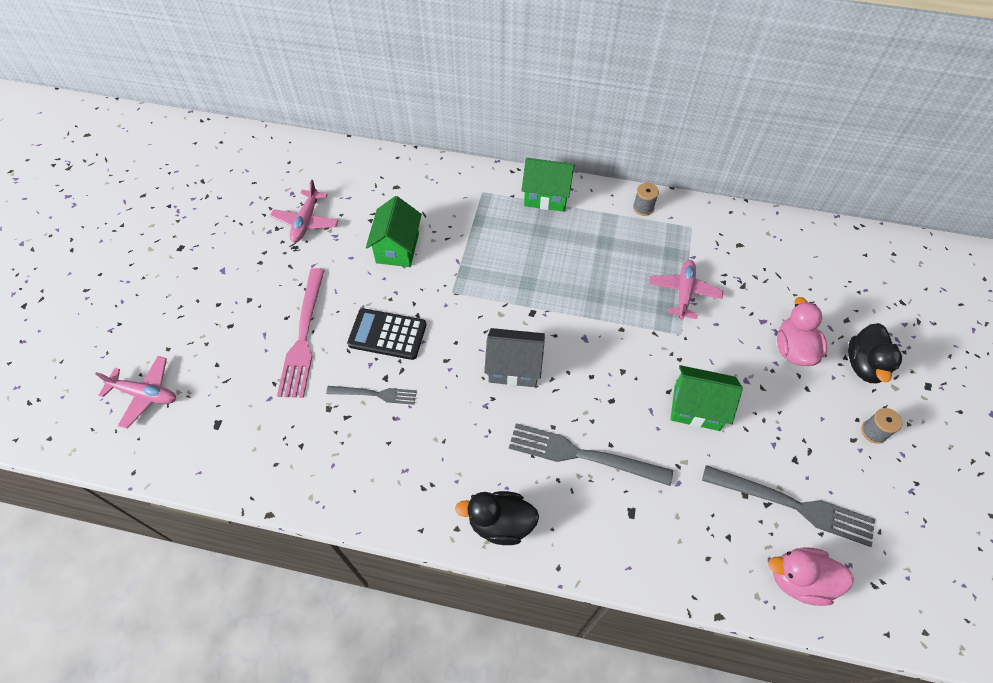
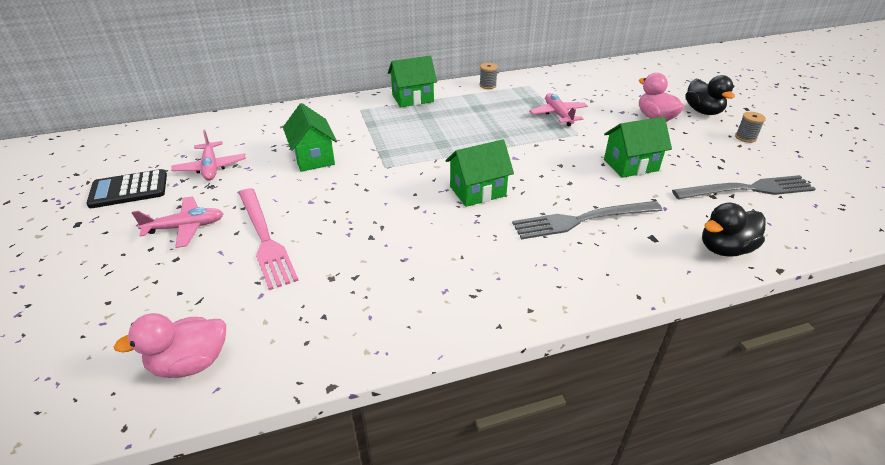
camera: 30 degrees left, 20 degrees down
pink plane [95,356,176,428] -> pink plane moved to [132,196,224,248]
grey fork [326,386,417,405] -> none
black calculator [347,308,426,360] -> black calculator moved to [86,169,167,208]
black duck [455,491,539,545] -> black duck moved to [702,203,766,257]
grey house [484,328,545,387] -> green house [446,139,514,207]
pink duck [768,547,854,606] -> pink duck moved to [113,313,226,378]

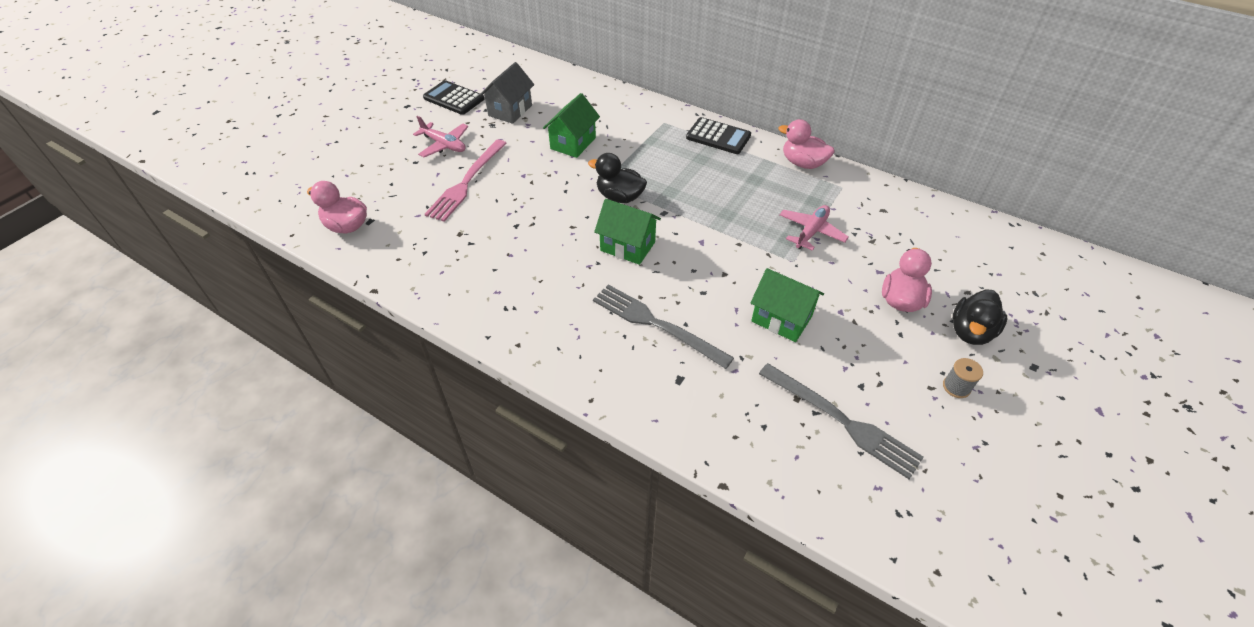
camera: 50 degrees right, 10 degrees up
pink plane [171,130,246,181] -> grey house [480,62,534,124]
green house [388,56,437,107] -> black calculator [686,117,751,154]
grey spool [479,63,498,89] -> pink duck [779,119,834,169]
black duck [702,203,766,257] -> black duck moved to [588,153,647,203]

